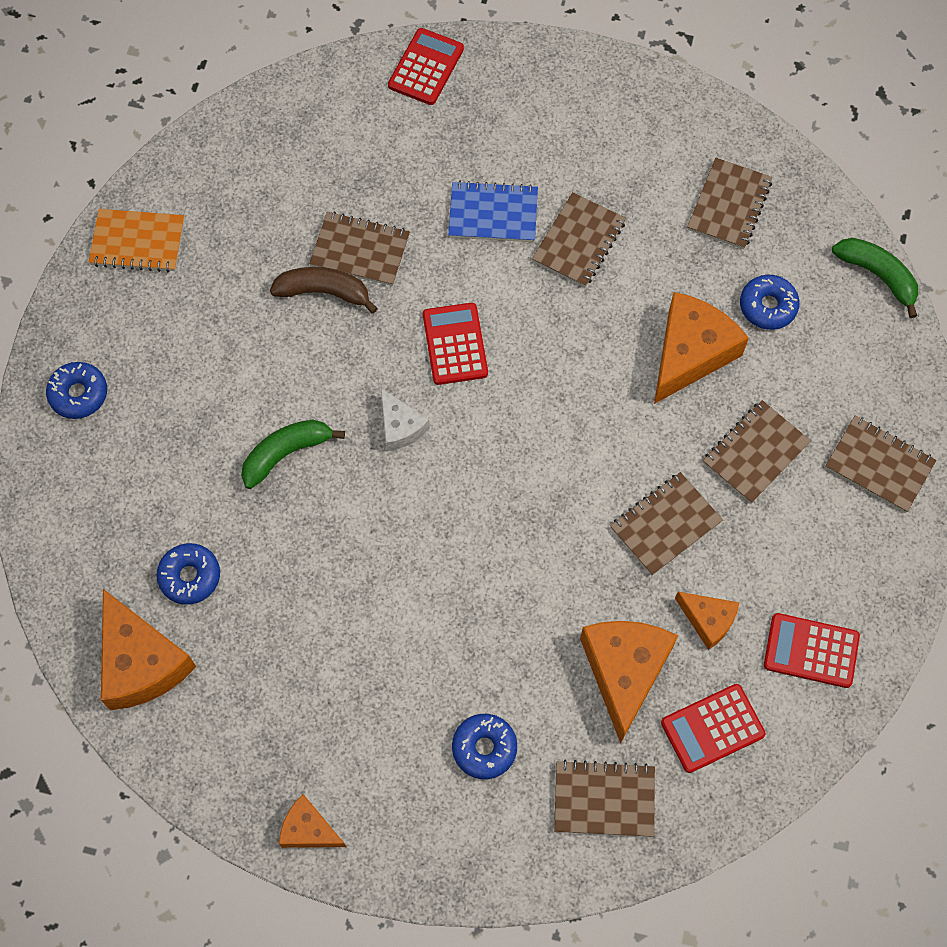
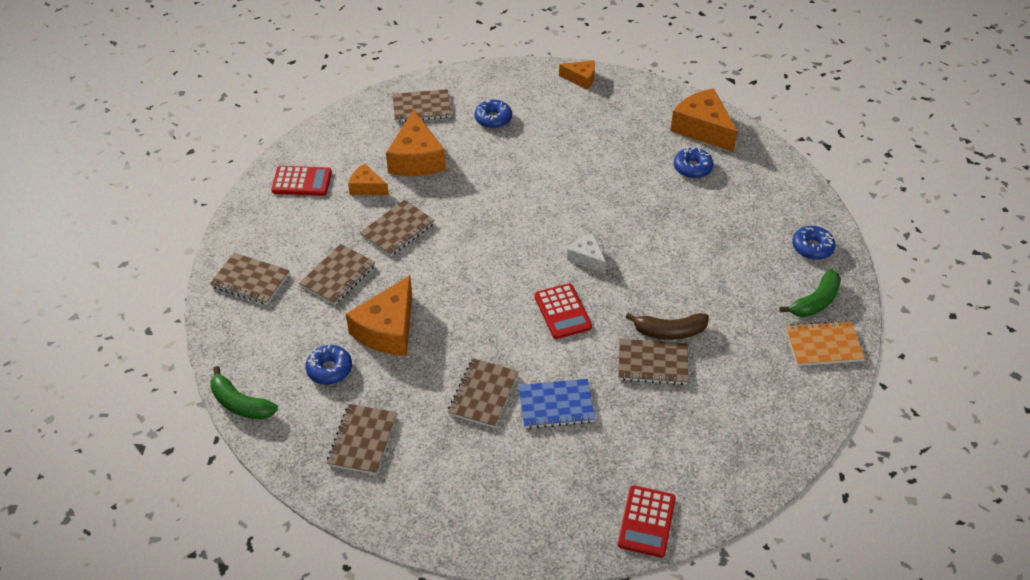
camera: 170 degrees right, 20 degrees down
green banana [241,420,345,489] -> green banana moved to [779,269,841,317]
red calculator [661,684,766,773] -> none

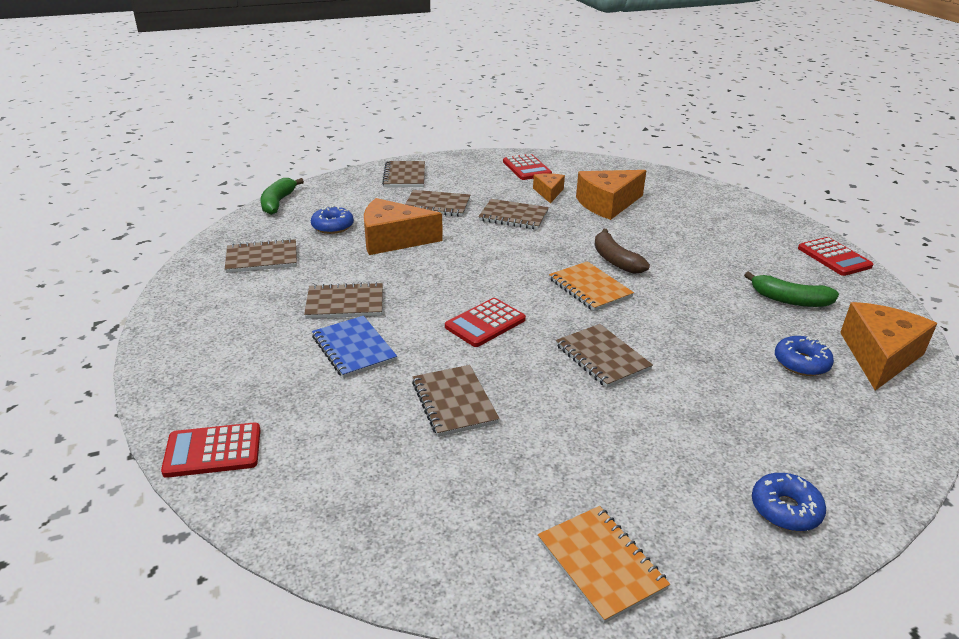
camera: 65 degrees right, 15 degrees down
brown notebook [393,89,451,122] -> brown notebook moved to [556,324,653,388]
blue donut [474,100,512,129] -> none
orange cheese [559,60,595,90] -> red calculator [798,237,873,276]
white cheese [567,233,606,273] -> none
brown banana [626,313,709,339] -> brown banana moved to [594,229,650,274]
green banana [779,269,841,317] -> green banana moved to [744,271,839,307]
none -> orange notebook [549,261,634,311]

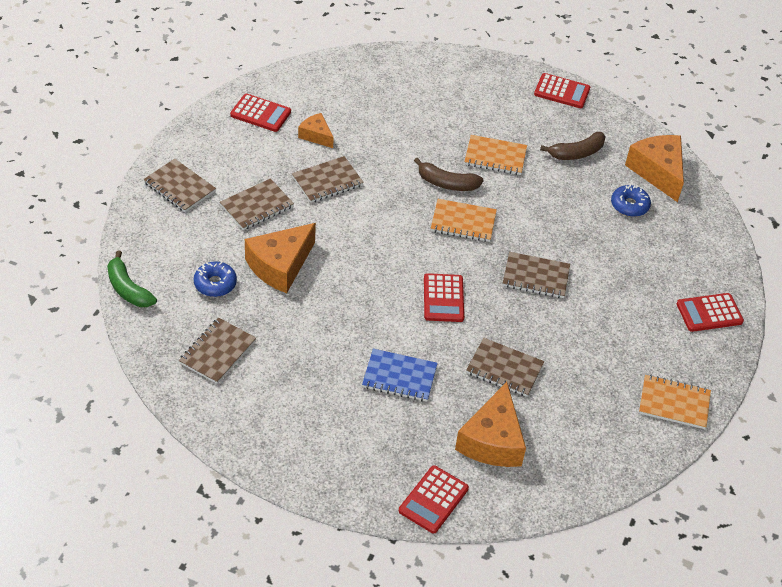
camera: 50 degrees left, 15 degrees up
brown notebook [304,282,383,319] -> none
orange cheese [576,170,647,220] -> orange cheese moved to [455,382,526,467]
green banana [744,271,839,307] -> brown banana [540,132,606,160]
blue donut [752,473,826,531] -> red calculator [677,293,744,332]
none -> orange notebook [464,135,527,175]

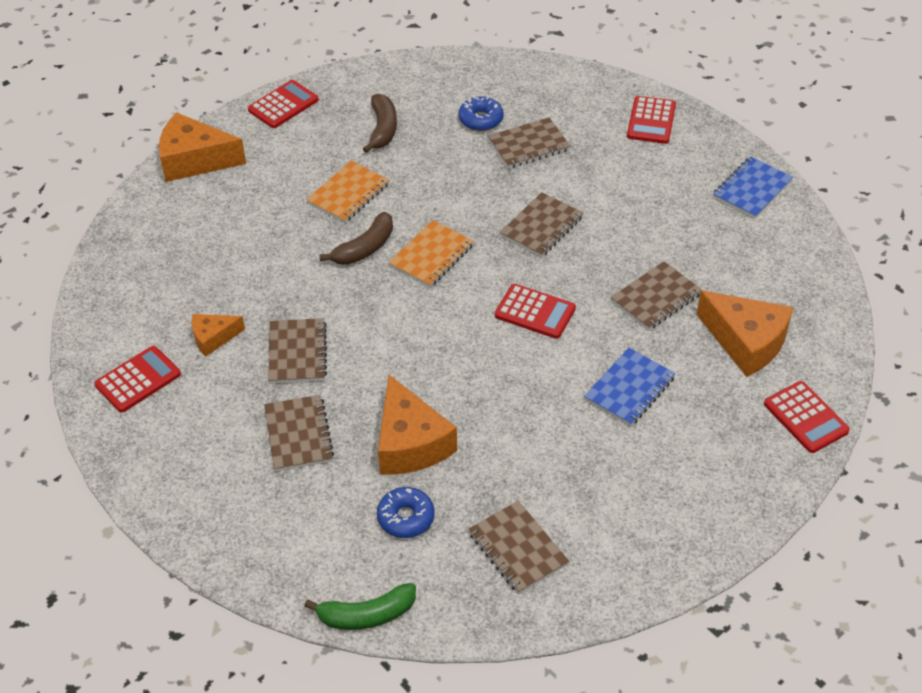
camera: 60 degrees left, 0 degrees up
brown notebook [143,159,216,212] -> brown notebook moved to [488,118,571,169]
orange cheese [625,135,684,202] -> orange cheese moved to [159,112,246,182]
orange notebook [639,375,711,429] -> blue notebook [713,157,793,219]

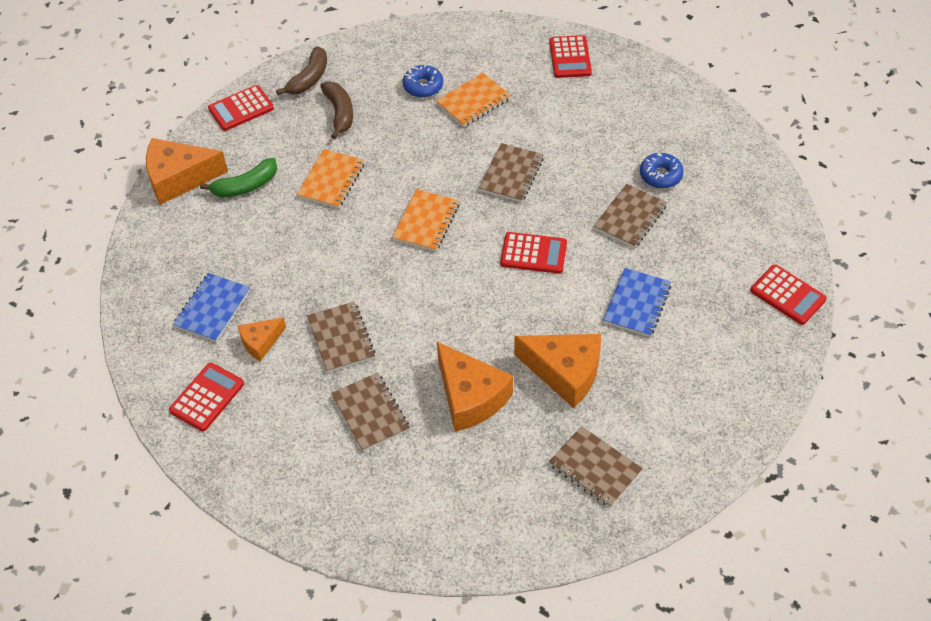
camera: 15 degrees left, 5 degrees up
red calculator [248,80,318,128] -> red calculator turned 150 degrees counterclockwise [208,85,274,131]
green banana [304,583,416,630] -> green banana moved to [200,158,277,198]
brown banana [319,212,393,265] -> brown banana moved to [276,46,327,95]
blue donut [377,487,434,538] -> blue donut moved to [640,153,684,188]
brown notebook [488,118,571,169] -> orange notebook [436,73,511,127]
orange cheese [697,290,793,377] -> orange cheese moved to [514,334,601,408]
blue notebook [713,157,793,219] -> blue notebook moved to [173,273,250,342]

